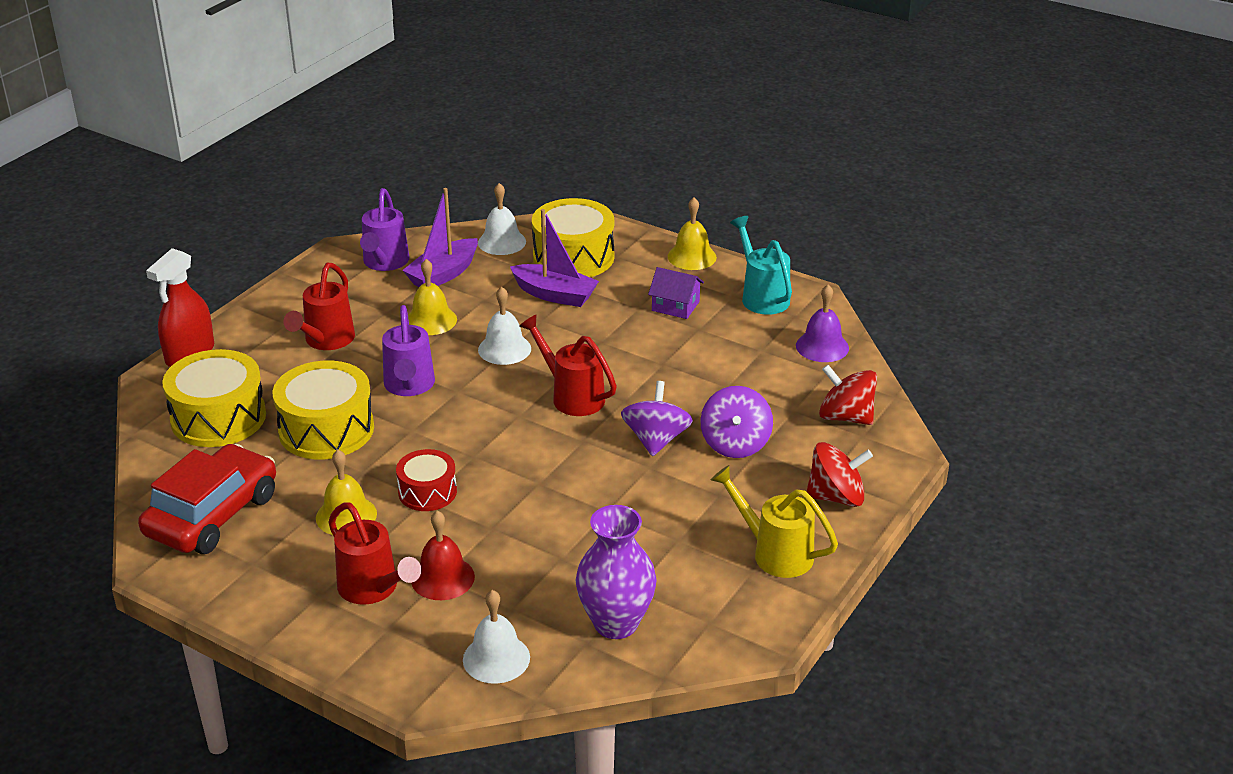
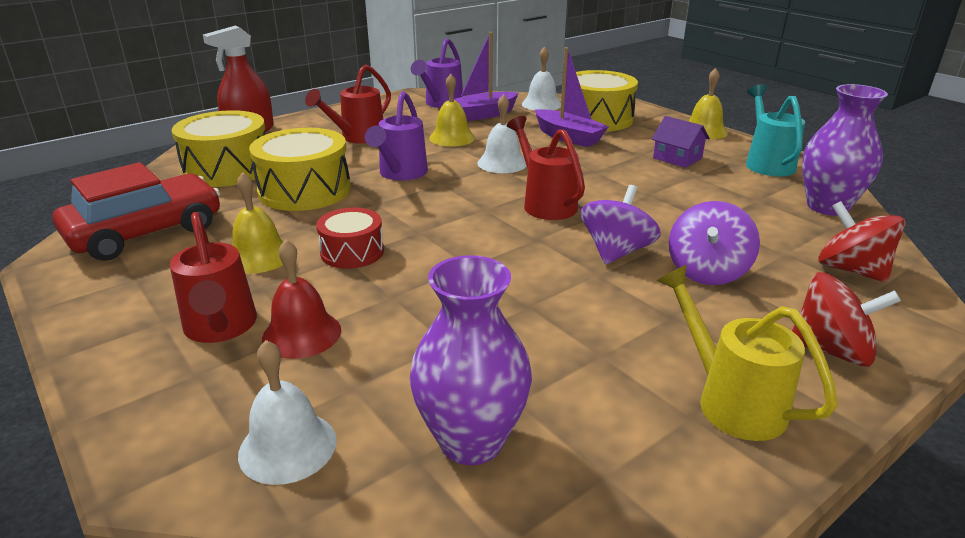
camera: 20 degrees right, 5 degrees down
purple bell [796,285,849,362] -> purple vase [802,84,888,216]

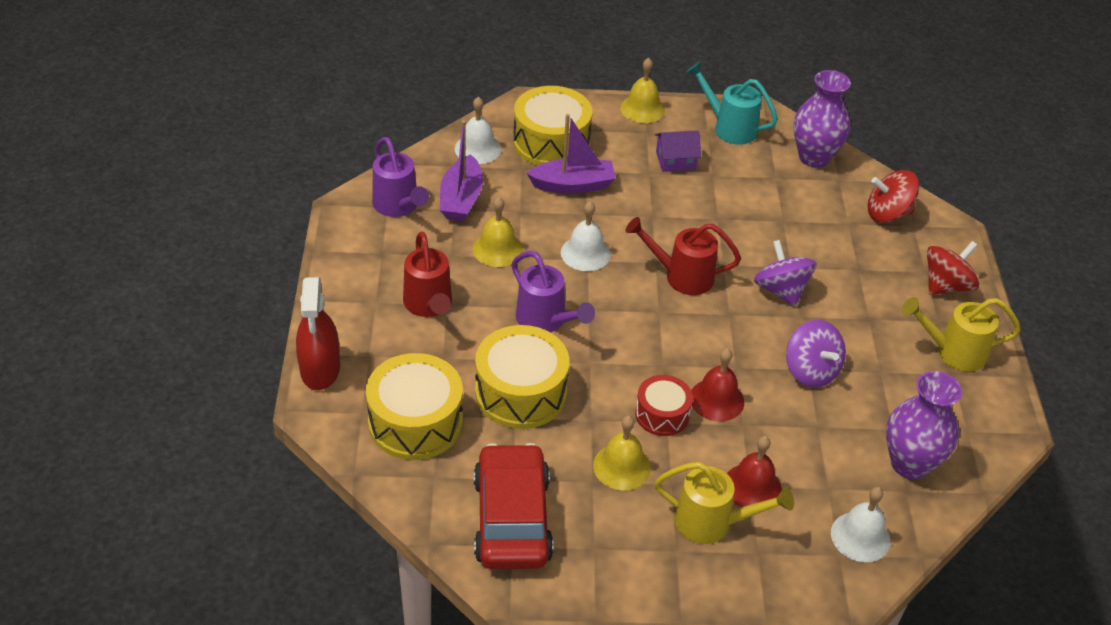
camera: 55 degrees left, 15 degrees up
red watering can [170,212,257,343] -> yellow watering can [654,462,794,544]
purple spinning top [669,201,760,285] -> purple spinning top moved to [786,320,846,388]
none -> red bell [691,348,744,421]

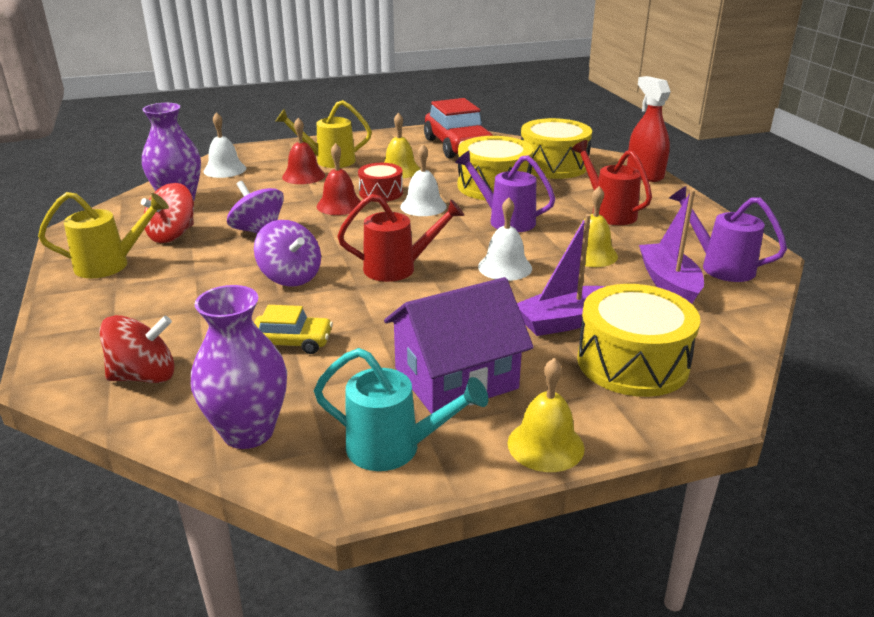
camera: 165 degrees right, 15 degrees down
white bell [455,97,501,164] -> white bell moved to [400,144,447,216]
purple house [655,130,701,172] -> purple house [384,277,534,414], size x1.89
red spinning top [927,241,979,295] -> red spinning top moved to [141,183,194,243]
none -> yellow car [254,305,333,354]

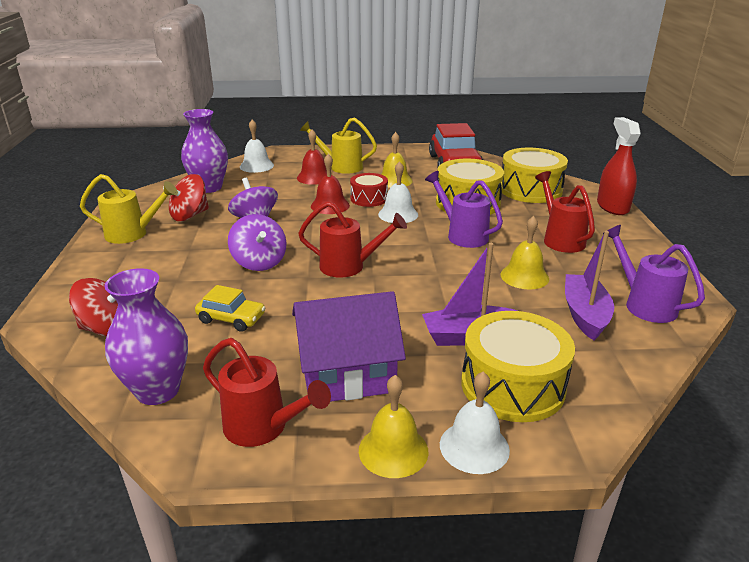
camera: 15 degrees right, 0 degrees up
turquoise watering can [314,348,488,471] -> red watering can [203,338,331,447]
white bell [478,197,532,281] -> white bell moved to [440,371,510,474]

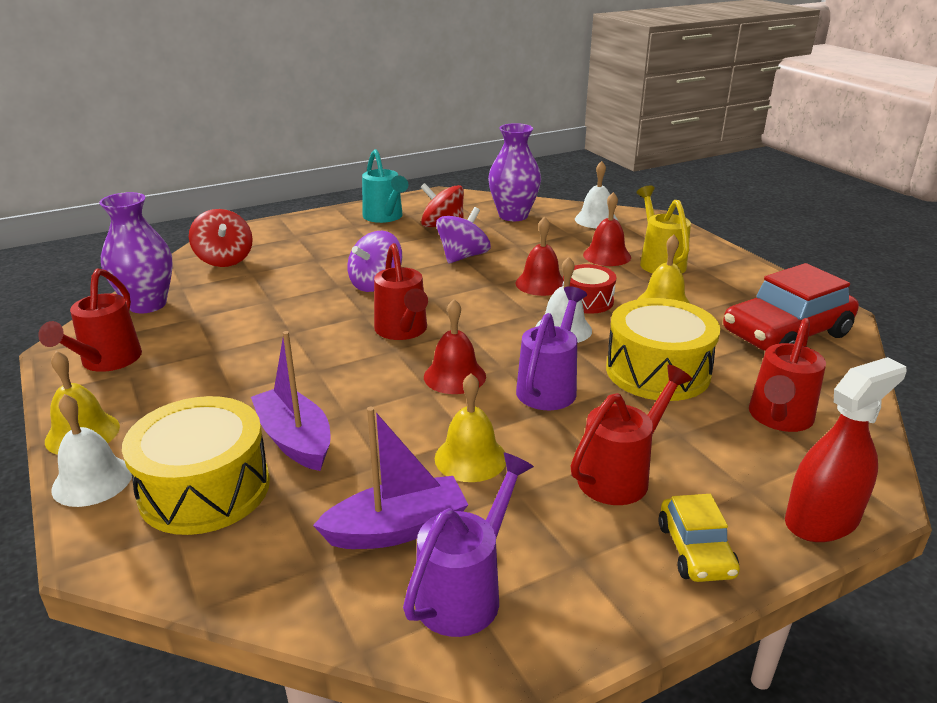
camera: 65 degrees right, 0 degrees up
yellow watering can [80,174,178,244] -> turquoise watering can [362,149,408,223]
yellow car [195,285,265,332] -> yellow car moved to [658,494,740,582]
purple house [292,291,406,402] -> none
yellow drum [501,147,568,203] -> red watering can [749,318,826,432]
none -> red bell [424,299,486,394]

